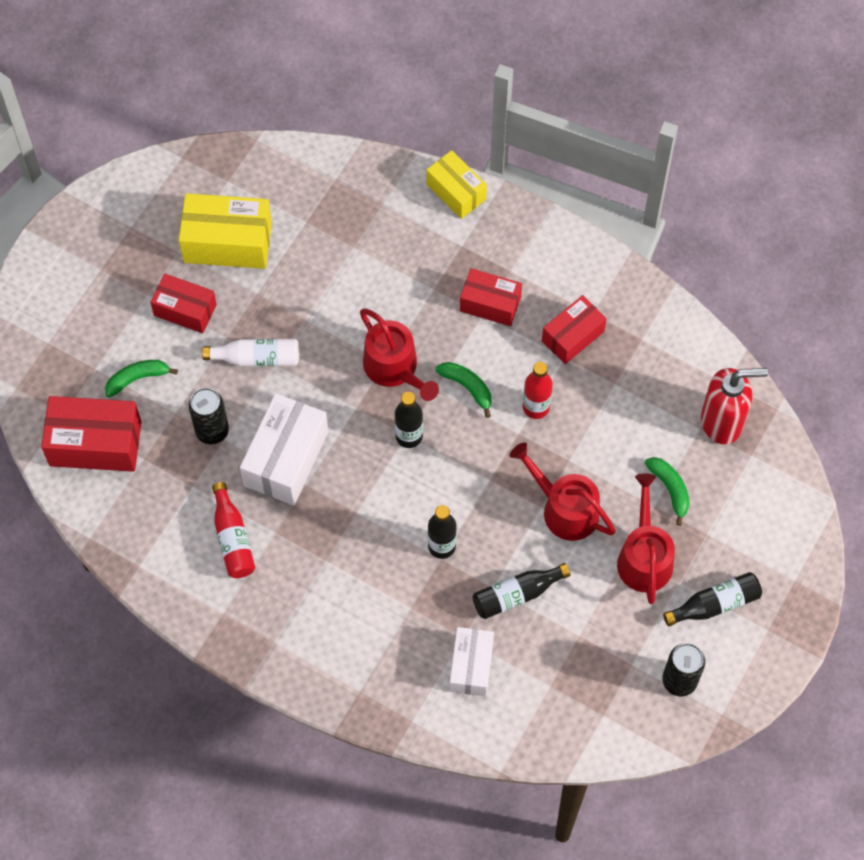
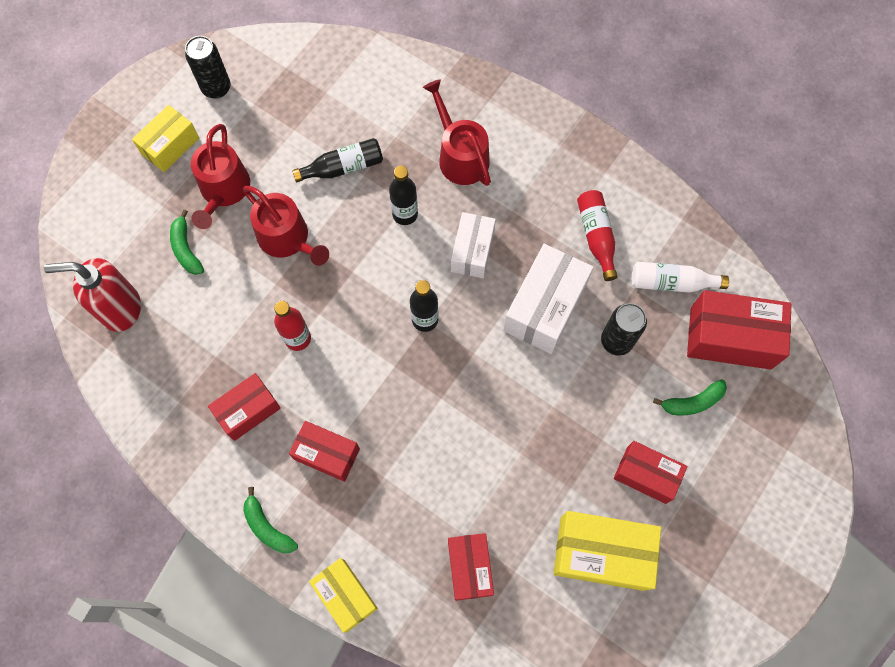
camera: 175 degrees left, 5 degrees up
white bottle [202,339,299,366] -> white bottle moved to [632,262,729,293]
red watering can [360,308,439,401] -> red watering can moved to [423,79,491,186]
green banana [436,362,491,418] -> green banana moved to [243,487,298,553]
white box [450,627,494,696] -> white box moved to [451,212,496,278]
black bottle [663,572,762,626] -> yellow box [132,105,199,172]
none -> red box [448,533,494,601]

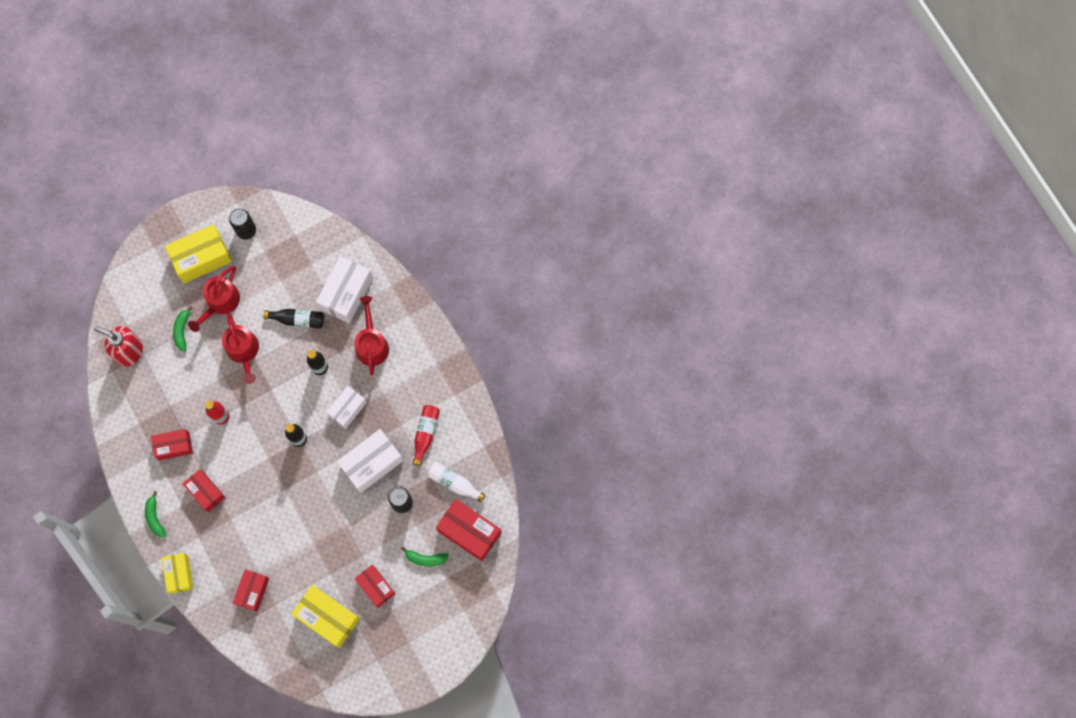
camera: 25 degrees right, 5 degrees up
yellow box [132,105,199,172] -> yellow box [165,224,232,283], size x1.56
none -> white box [316,256,373,324]

